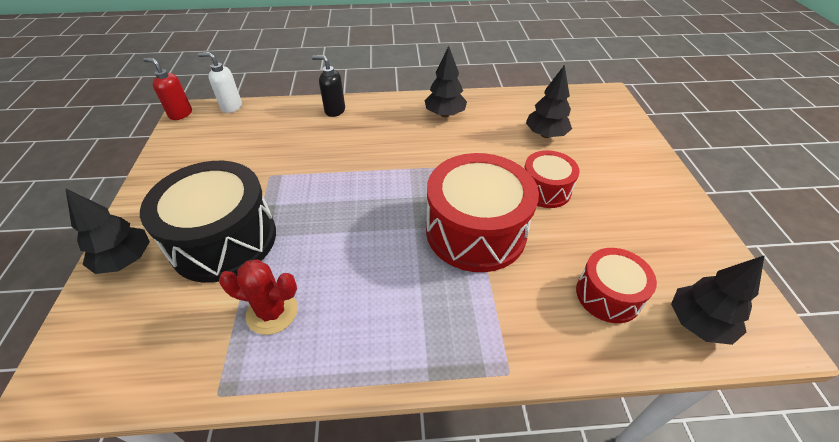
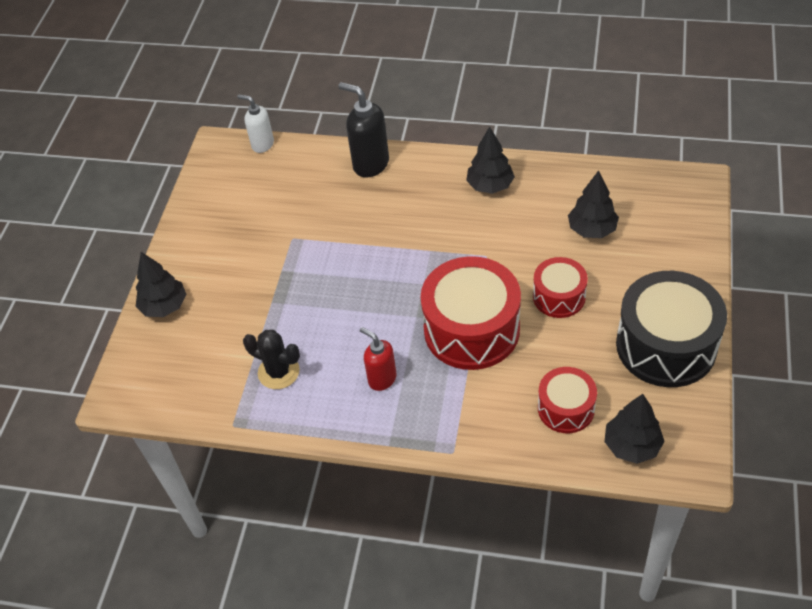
camera: 20 degrees right, 5 degrees up
black drum [140,161,276,283] -> black drum moved to [616,271,727,387]
red soap dispenser [143,58,192,120] -> red soap dispenser moved to [360,327,397,391]
red cactus [219,259,298,335] -> black cactus [243,330,300,389]
black soap dispenser [312,55,345,117] -> black soap dispenser [338,82,389,178], size x1.54

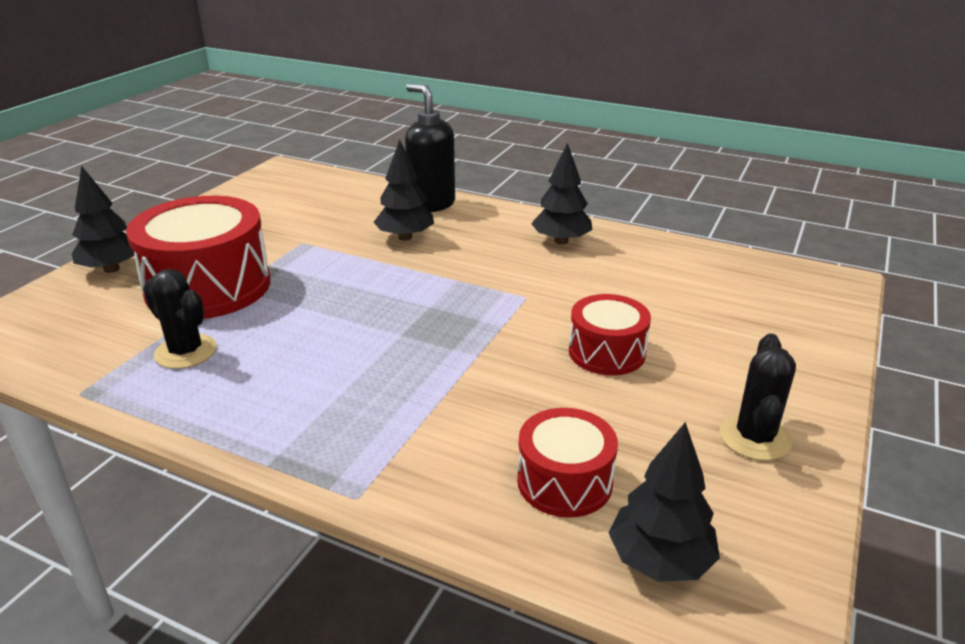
camera: 10 degrees right, 20 degrees down
white soap dispenser [237,94,274,153] -> none
red soap dispenser [360,327,397,391] -> none
red drum [421,256,521,370] -> red drum moved to [126,196,270,319]
black tree [568,170,619,238] -> black tree moved to [373,139,434,241]
black drum [616,271,727,387] -> black cactus [720,333,796,461]

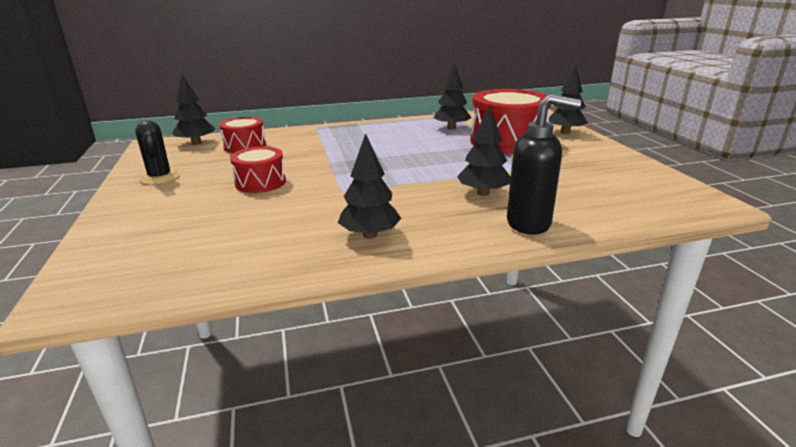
camera: 140 degrees right, 5 degrees down
black cactus [143,269,217,369] -> black tree [433,63,472,130]

